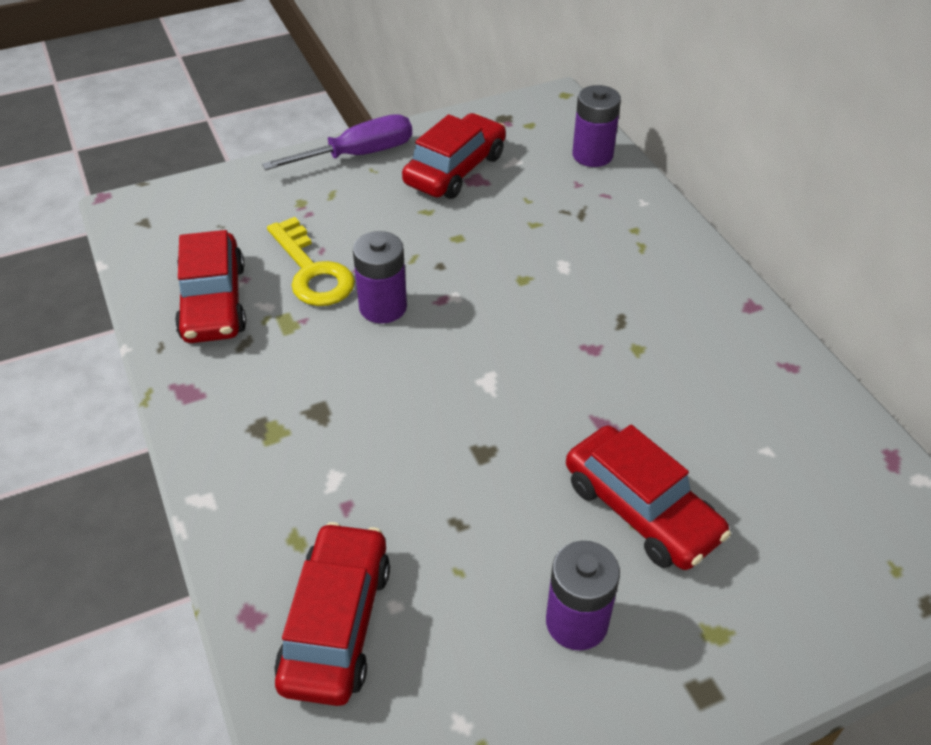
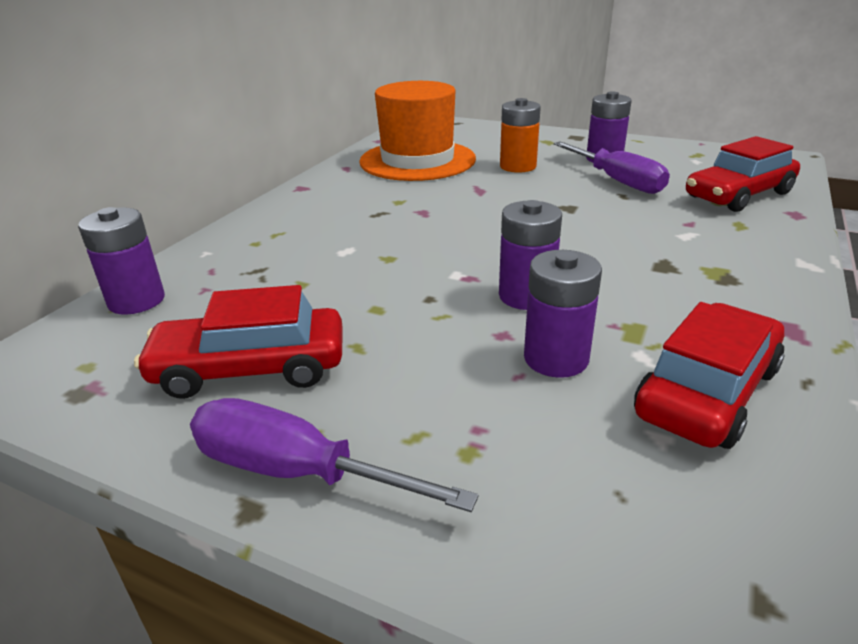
camera: 130 degrees left, 15 degrees down
yellow key [267,217,355,306] -> purple battery [524,250,602,378]
red car [566,425,731,570] -> orange battery [500,98,541,173]
none -> orange hat [359,81,476,181]
none -> purple screwdriver [553,142,670,194]

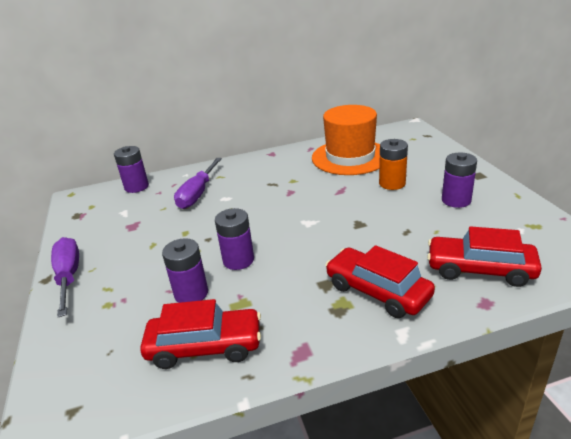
camera: 50 degrees right, 0 degrees up
red car [134,285,343,399] -> red car moved to [325,245,435,318]
purple screwdriver [553,142,670,194] -> purple screwdriver moved to [174,158,222,209]

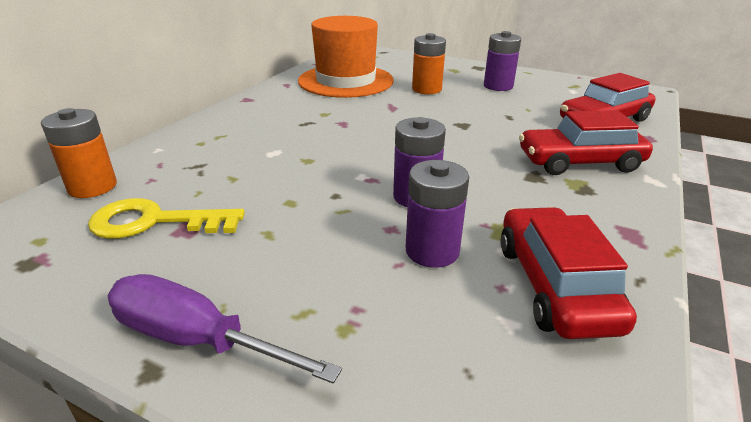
camera: 50 degrees left, 0 degrees up
purple battery [114,146,149,193] -> orange battery [41,108,117,198]
red car [140,299,261,369] -> red car turned 45 degrees counterclockwise [500,207,637,339]
purple screwdriver [174,158,222,209] -> none
none -> yellow key [88,198,245,239]

